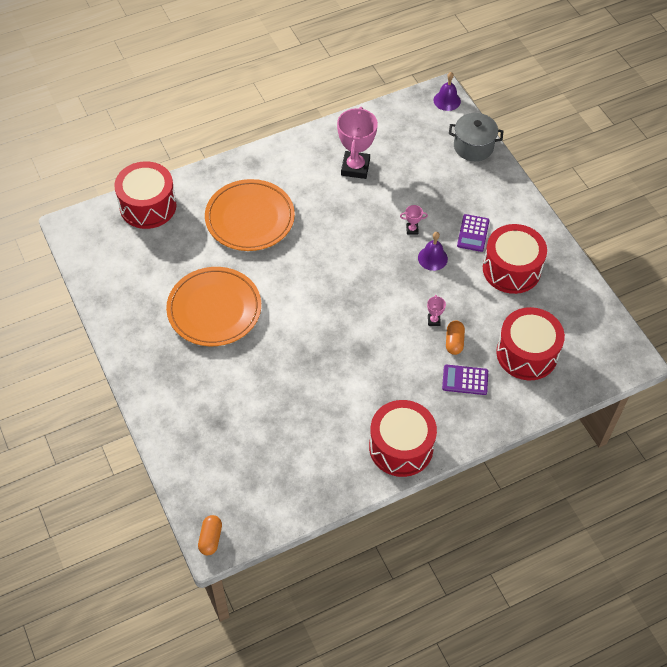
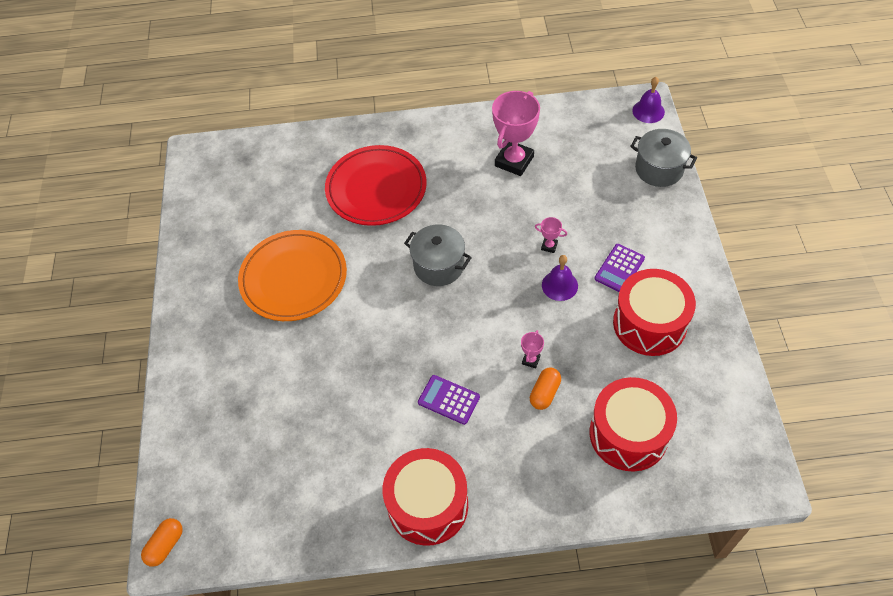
camera: 25 degrees right, 0 degrees up
red drum [114,161,177,229] -> none
orange plate [205,179,295,251] -> red plate [325,145,427,226]
purple calculator [442,365,488,395] -> purple calculator moved to [418,375,480,425]
none -> grey pot [404,225,472,286]

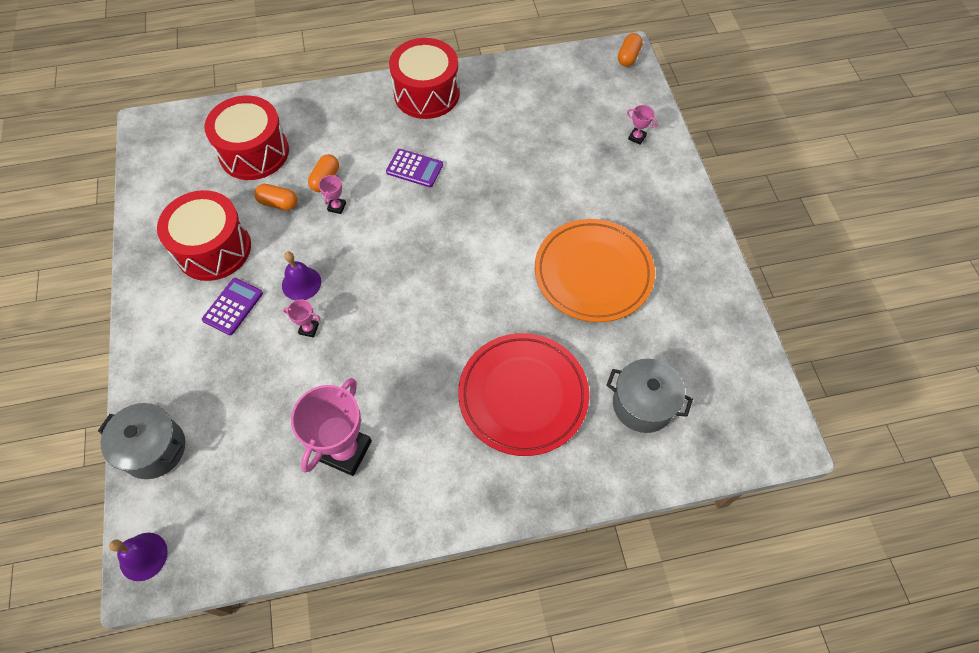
camera: 170 degrees right, 5 degrees up
grey pot [404,225,472,286] -> grey pot moved to [606,359,693,433]
none -> orange capsule [254,184,297,210]
none -> pink trophy [627,105,658,145]

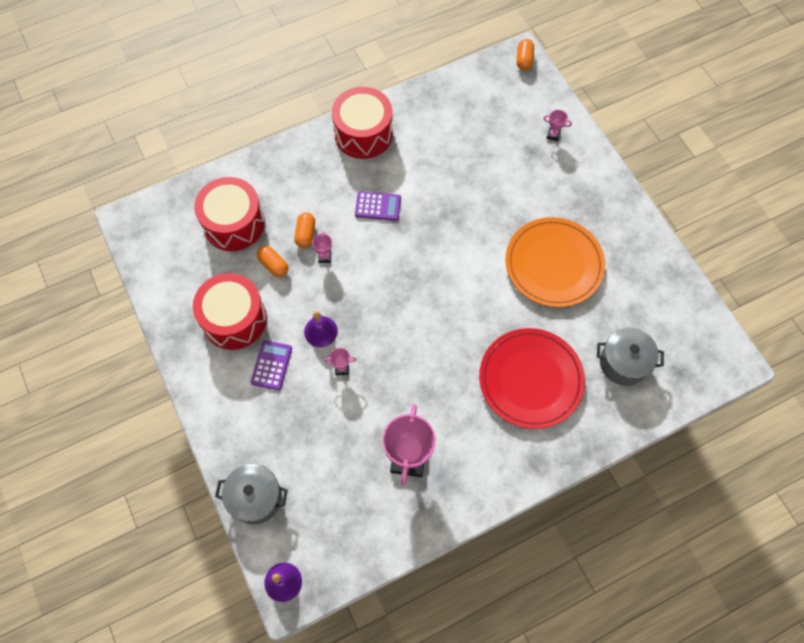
camera: 15 degrees left, 5 degrees up
orange capsule [254,184,297,210] -> orange capsule turned 45 degrees clockwise [257,246,288,277]

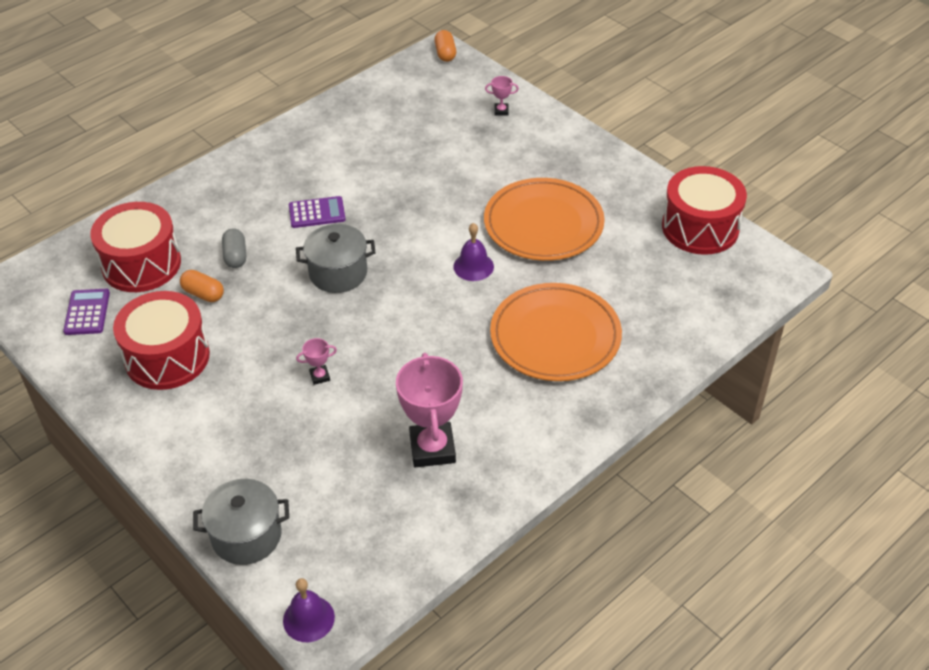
camera: 15 degrees left, 20 degrees down
purple calculator [251,340,292,390] -> purple calculator moved to [63,289,110,335]
orange capsule [295,212,315,248] -> grey capsule [222,228,246,268]
purple bell [304,311,338,347] -> purple bell moved to [453,223,494,281]
pink trophy [312,231,332,263] -> none
red drum [332,87,393,159] -> red drum moved to [662,166,747,255]
red plate [479,328,585,429] -> orange plate [490,283,622,381]
grey pot [597,328,664,386] -> grey pot moved to [296,224,376,293]

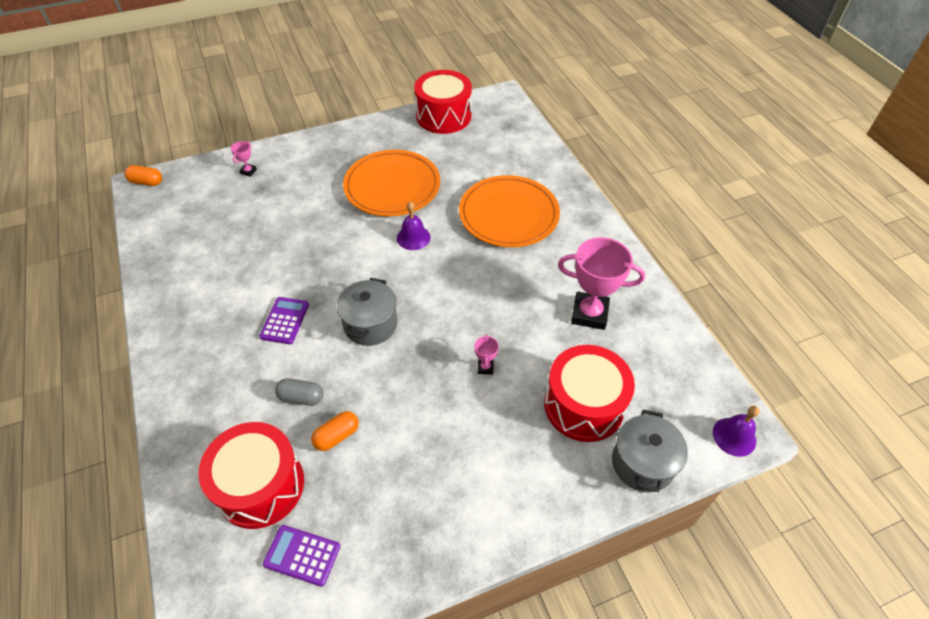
camera: 70 degrees left, 5 degrees up
red drum [113,291,210,390] -> red drum moved to [544,345,635,442]

